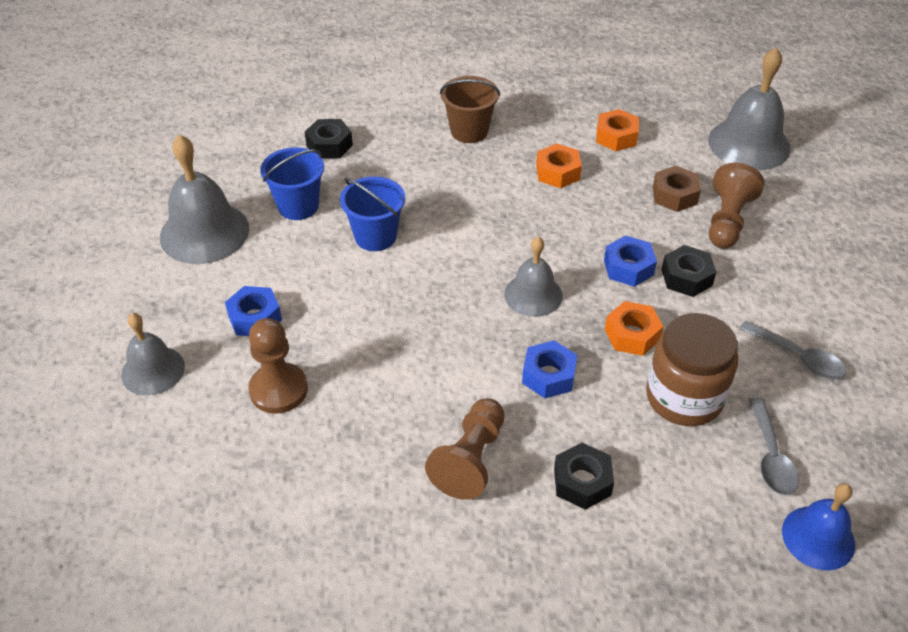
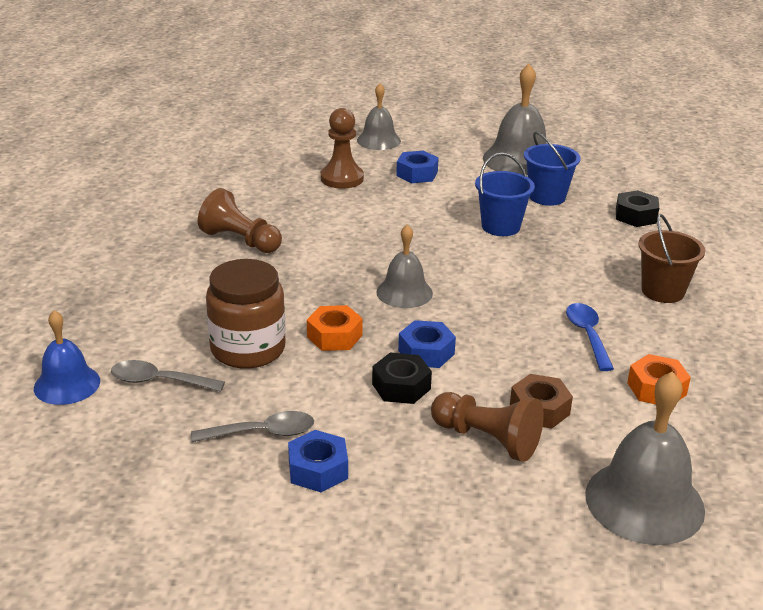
camera: 100 degrees right, 15 degrees down
blue nut [522,340,577,398] -> blue nut moved to [288,430,348,492]
orange nut [536,143,582,188] -> blue spoon [566,303,614,371]
black nut [554,443,614,510] -> none
grey spoon [739,321,846,379] -> grey spoon turned 150 degrees counterclockwise [191,411,314,442]

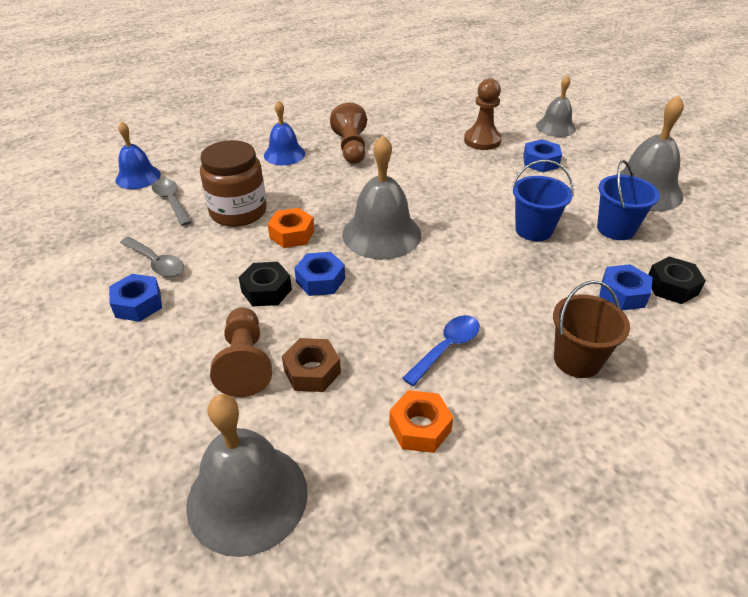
camera: 50 degrees right, 10 degrees up
grey bell [376,224,433,308] -> grey bell [342,135,421,260], size x1.61
none -> blue bell [264,100,305,165]
none -> blue nut [599,264,652,310]

